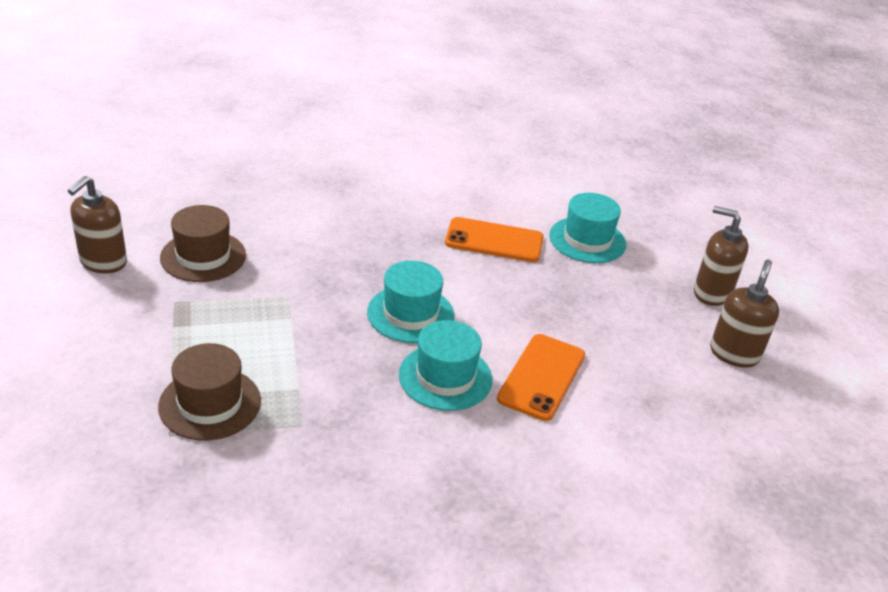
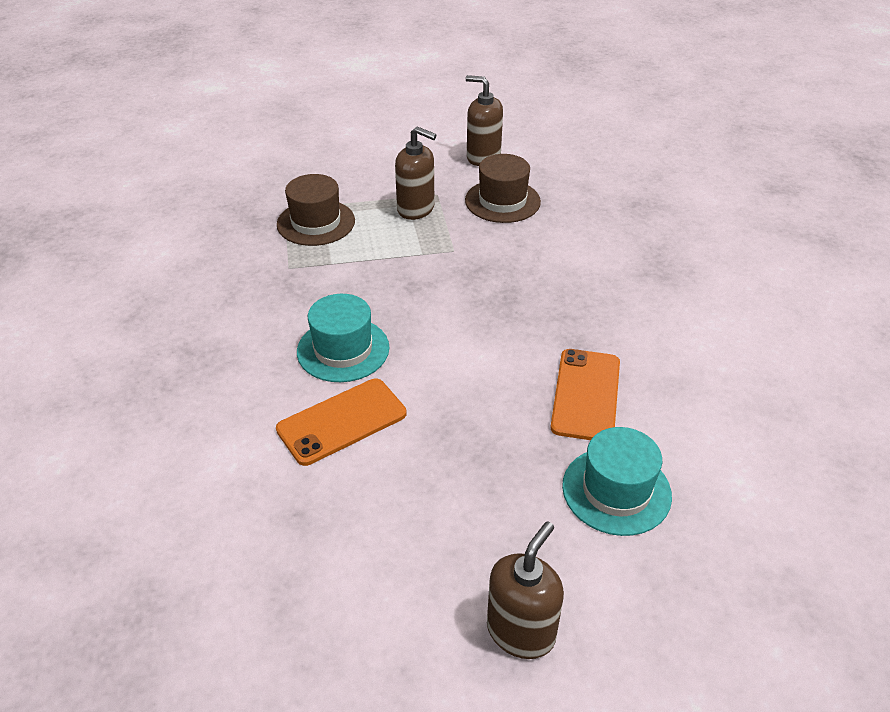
camera: 95 degrees right, 5 degrees up
turquoise hat [367,261,455,343] -> none
orange phone [497,334,585,421] -> orange phone turned 60 degrees counterclockwise [276,379,407,466]
brown soap dispenser [710,260,779,368] -> brown soap dispenser moved to [395,126,436,220]

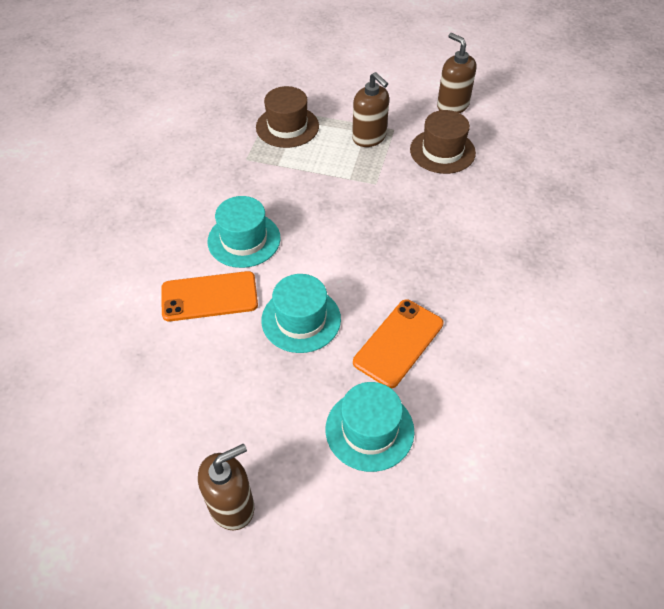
camera: 25 degrees right, 10 degrees up
none -> turquoise hat [261,274,341,353]

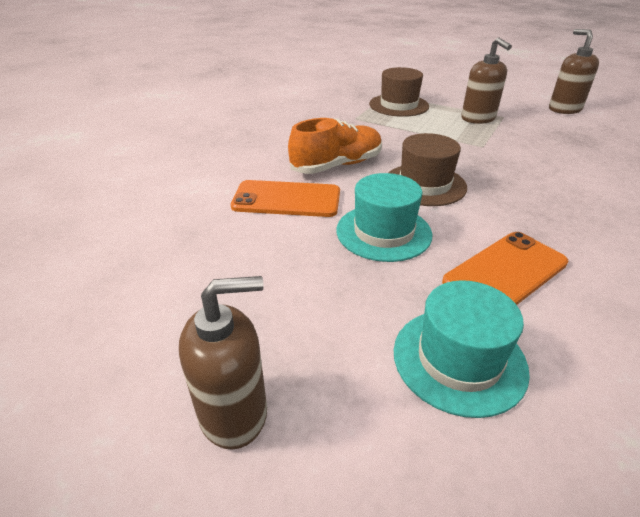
camera: 15 degrees right, 15 degrees down
turquoise hat [208,196,281,268] -> orange shoe [288,118,382,174]
brown hat [410,110,476,174] -> brown hat moved to [388,133,467,206]

